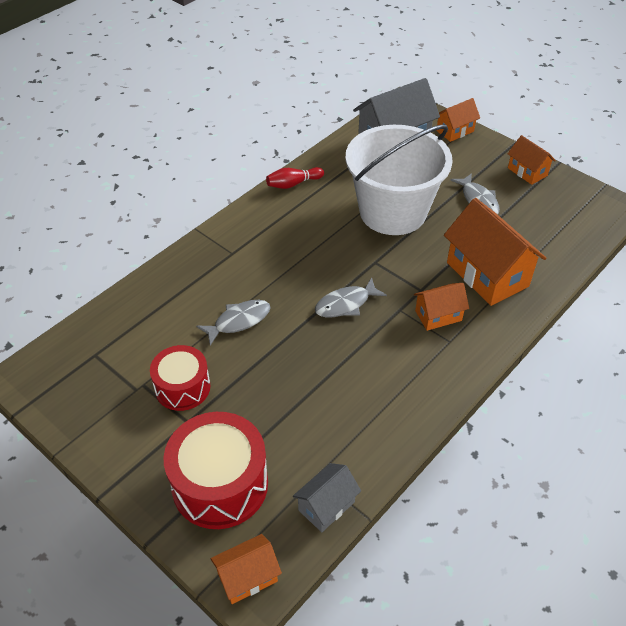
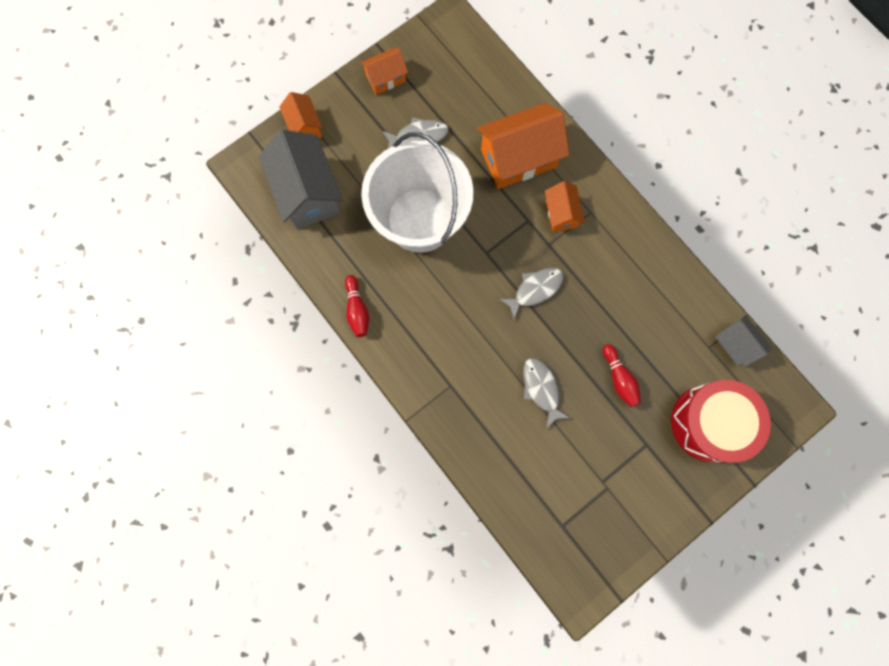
camera: 80 degrees left, 30 degrees up
red drum [150,345,211,411] -> none
orange house [210,534,282,604] -> none
grey fish [315,278,387,318] -> grey fish turned 105 degrees counterclockwise [499,268,564,319]
none -> red bowling pin [603,344,641,407]

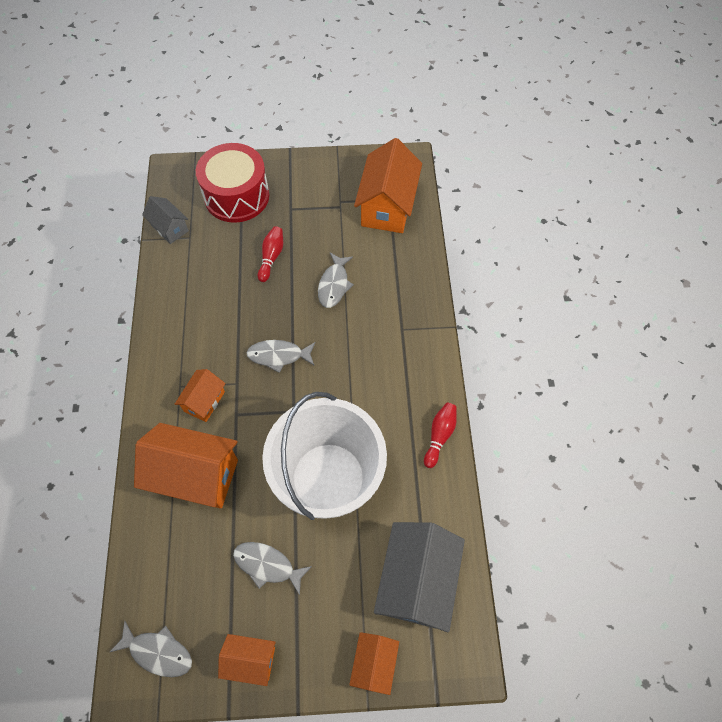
camera: 145 degrees left, 15 degrees down
grey house [715,315,771,367] -> grey house turned 45 degrees counterclockwise [142,196,189,244]
none -> grey fish [110,621,192,677]
none -> orange house [354,138,422,233]

